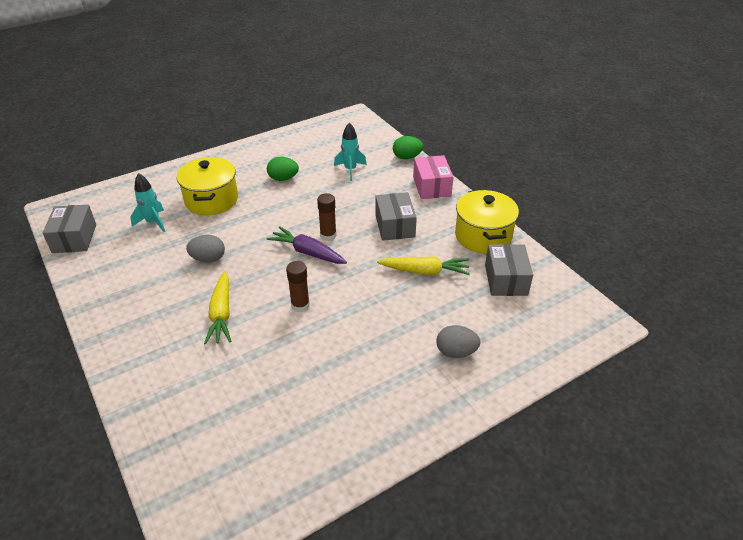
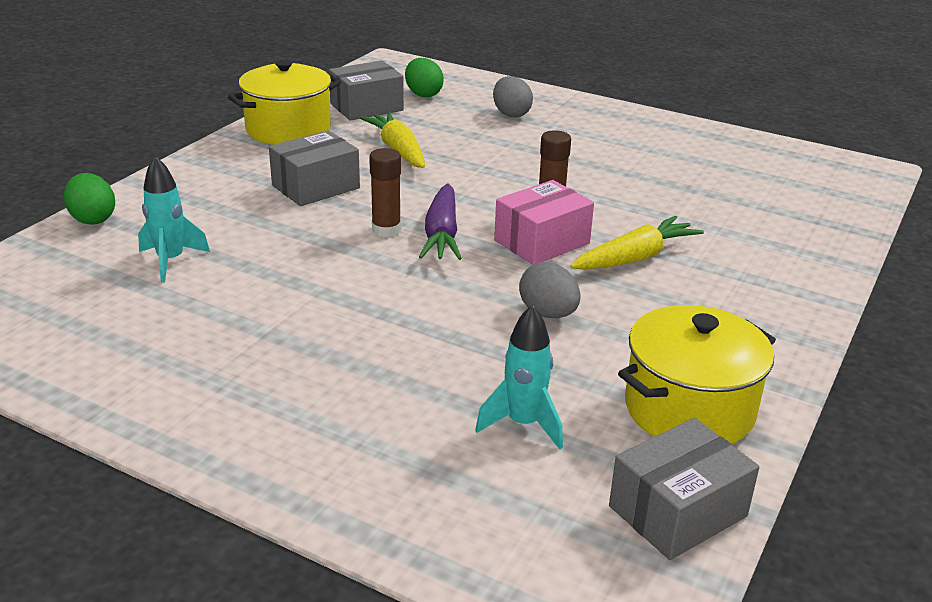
camera: 120 degrees left, 10 degrees down
yellow pot [176,157,238,215] -> yellow pot moved to [618,305,776,444]
green egg [267,157,299,181] -> green egg moved to [405,58,444,97]
pink box [413,155,454,199] -> pink box moved to [494,180,594,265]

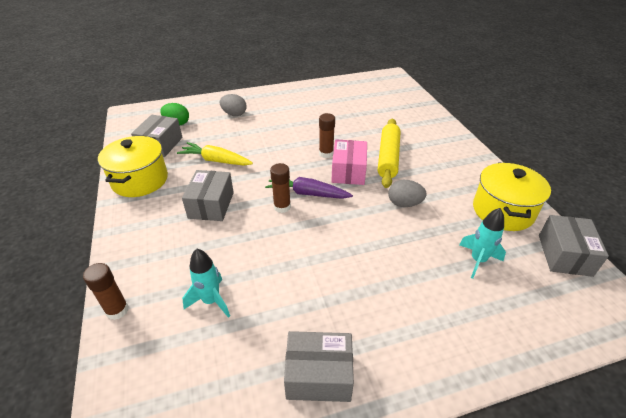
camera: 45 degrees left, 10 degrees up
green egg [64,173,115,225] -> brown glue stick [83,263,129,320]
purple carrot [419,184,462,260] -> purple carrot turned 150 degrees clockwise [265,177,353,199]
yellow carrot [570,216,704,270] -> yellow rolling pin [378,118,400,188]
none -> grey box [284,331,354,402]

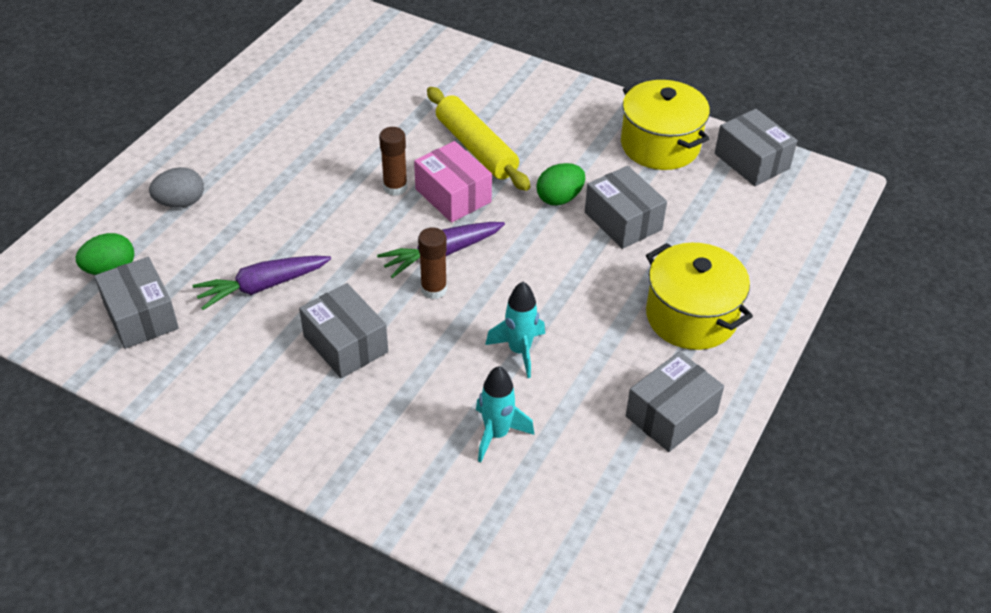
camera: 45 degrees left, 5 degrees up
brown glue stick [83,263,129,320] -> none
yellow pot [98,136,168,197] -> yellow pot moved to [646,243,753,350]
yellow carrot [177,142,253,166] -> purple carrot [192,256,331,310]
grey egg [388,180,427,207] -> green egg [536,163,585,205]
turquoise rocket [459,208,506,279] -> turquoise rocket moved to [485,282,545,378]
none -> grey box [585,166,667,249]

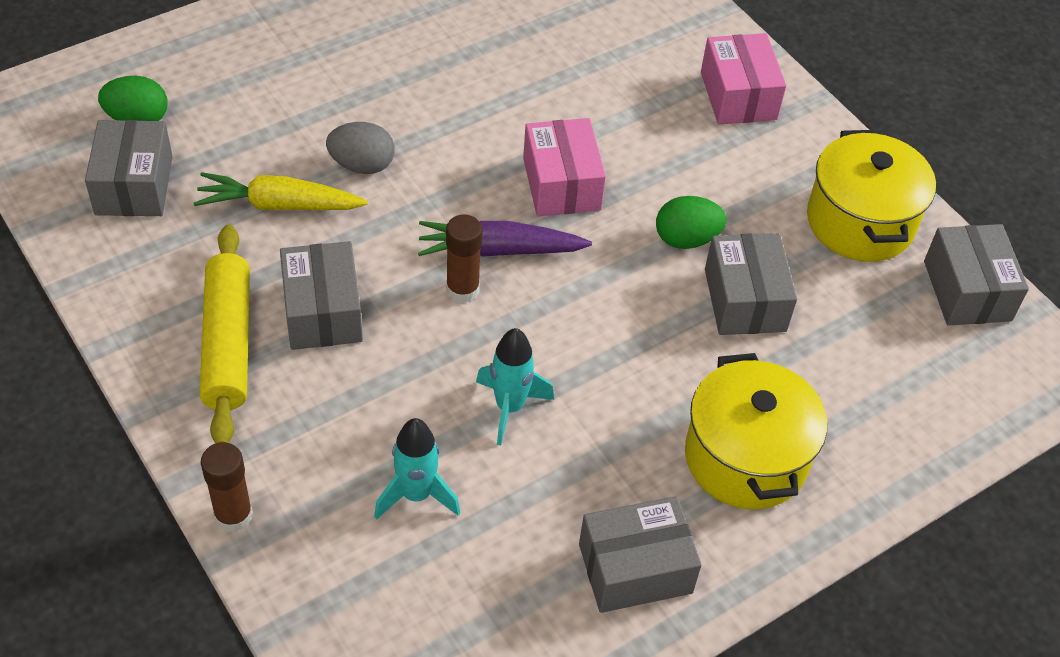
camera: 25 degrees right, 5 degrees up
grey egg [149,167,204,208] -> grey egg moved to [326,122,395,174]
purple carrot [192,256,331,310] -> yellow carrot [194,172,368,210]
brown glue stick [379,127,408,196] -> brown glue stick moved to [201,442,253,532]
yellow rolling pin [427,87,530,191] -> yellow rolling pin moved to [199,225,250,444]
none -> pink box [701,33,786,125]

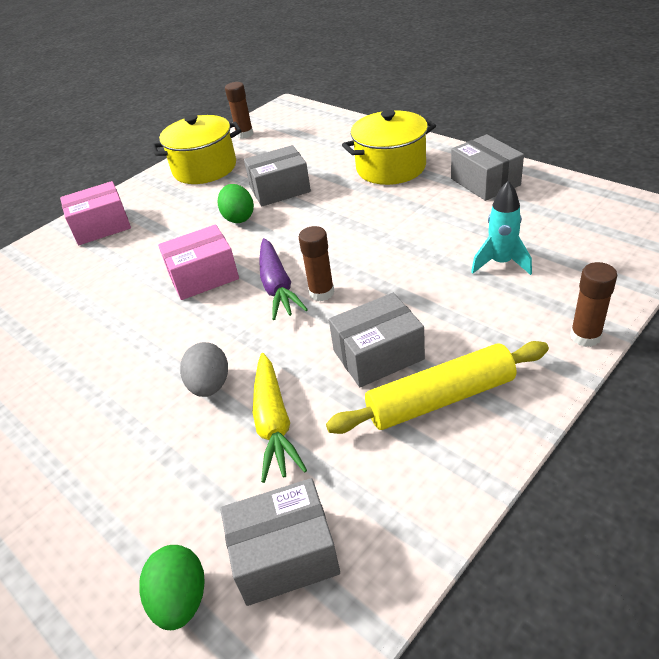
camera: 95 degrees left, 10 degrees down
turquoise rocket [476,328,554,445] -> none
grey box [924,224,1029,326] -> brown glue stick [225,82,253,139]

